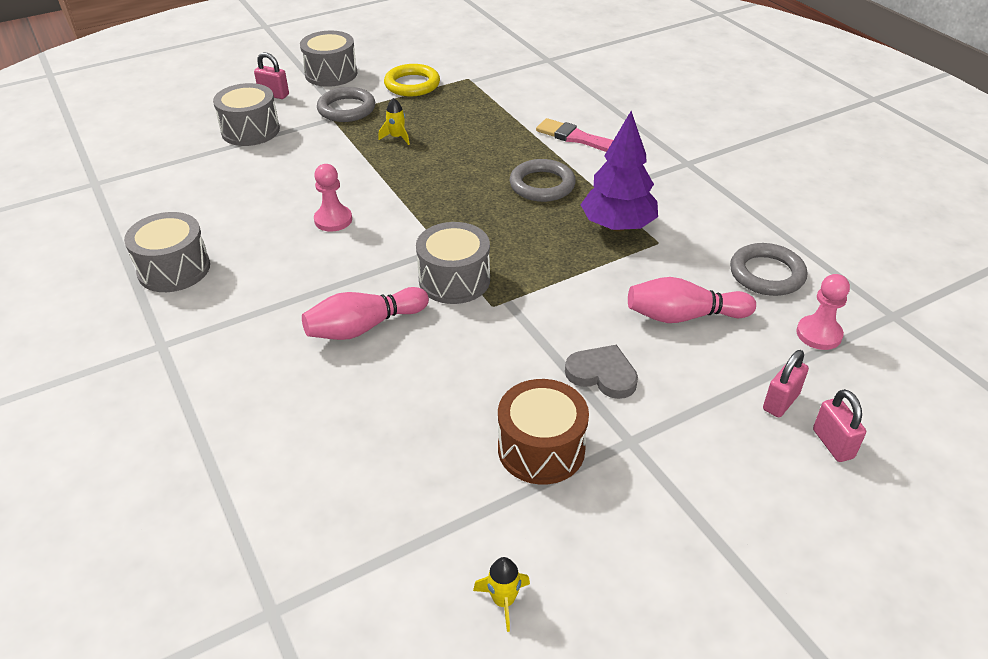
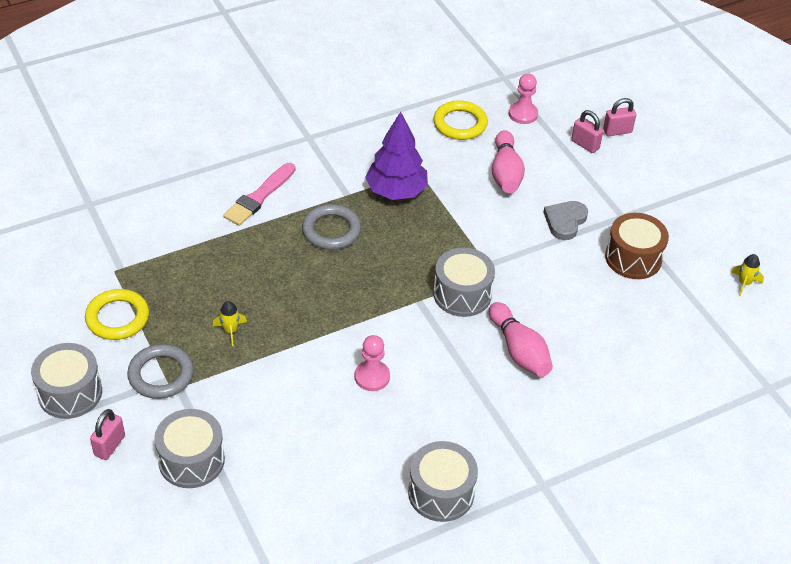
camera: 90 degrees left, 5 degrees up
grey ring [730,243,807,296] -> yellow ring [433,100,488,140]

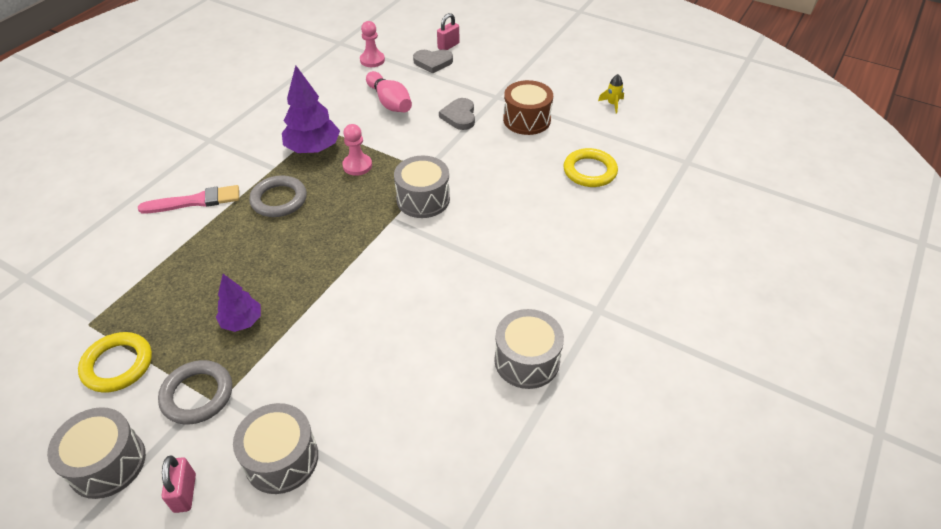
camera: 30 degrees left, 0 degrees up
yellow rocket [213,301,247,346] -> purple tree [216,274,261,332]
pink brush [223,163,295,226] -> pink brush turned 105 degrees counterclockwise [138,185,239,213]
pink pawn [355,335,390,391] -> pink pawn moved to [342,124,372,176]
yellow ring [433,100,488,140] -> yellow ring moved to [563,148,618,187]
pink bowling pin [489,302,553,377] -> none
pink padlock [572,110,603,153] -> grey heart [413,50,453,73]

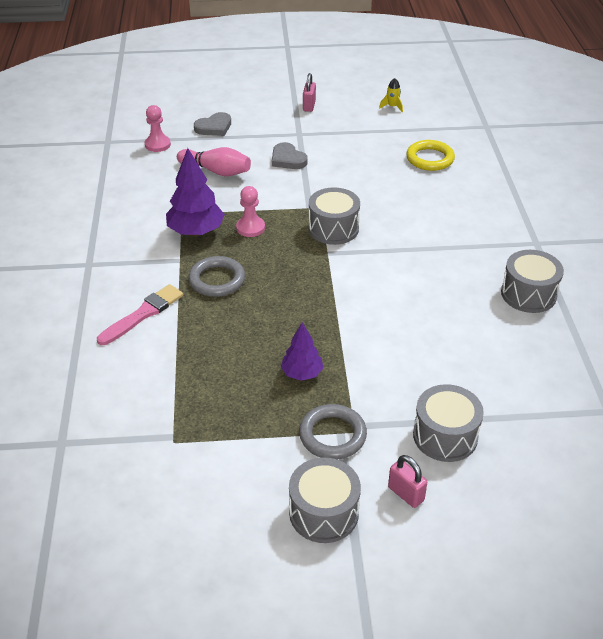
camera: 35 degrees left, 5 degrees down
yellow ring [78,332,152,393] -> none
pink padlock [437,13,459,50] -> pink padlock moved to [303,73,316,112]
brown drum [503,80,553,135] -> none

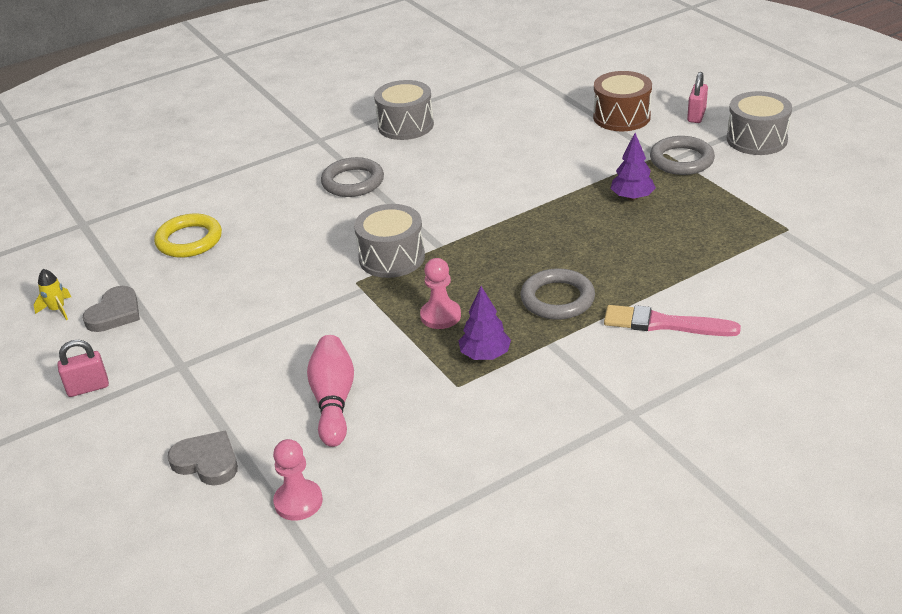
camera: 115 degrees left, 5 degrees down
purple tree [166,148,225,236] -> purple tree [458,286,511,360], size x0.61
grey heart [272,142,308,169] -> grey heart moved to [83,286,140,332]
grey drum [413,384,484,462] -> brown drum [593,71,652,131]
none -> grey ring [321,157,384,197]

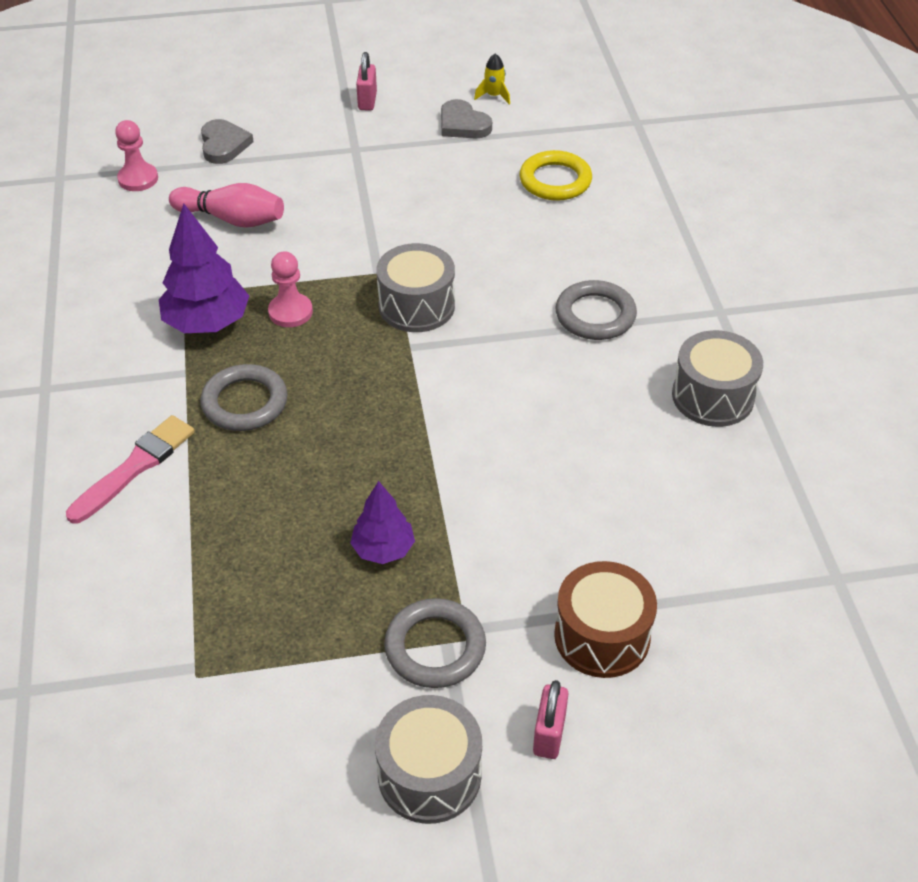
camera: 110 degrees right, 10 degrees up
grey heart [168,430,238,486] -> grey heart turned 60 degrees counterclockwise [201,119,254,164]
purple tree [458,286,511,360] -> purple tree [159,204,249,333], size x1.64
pink padlock [687,72,708,123] -> pink padlock turned 60 degrees clockwise [533,680,568,759]

